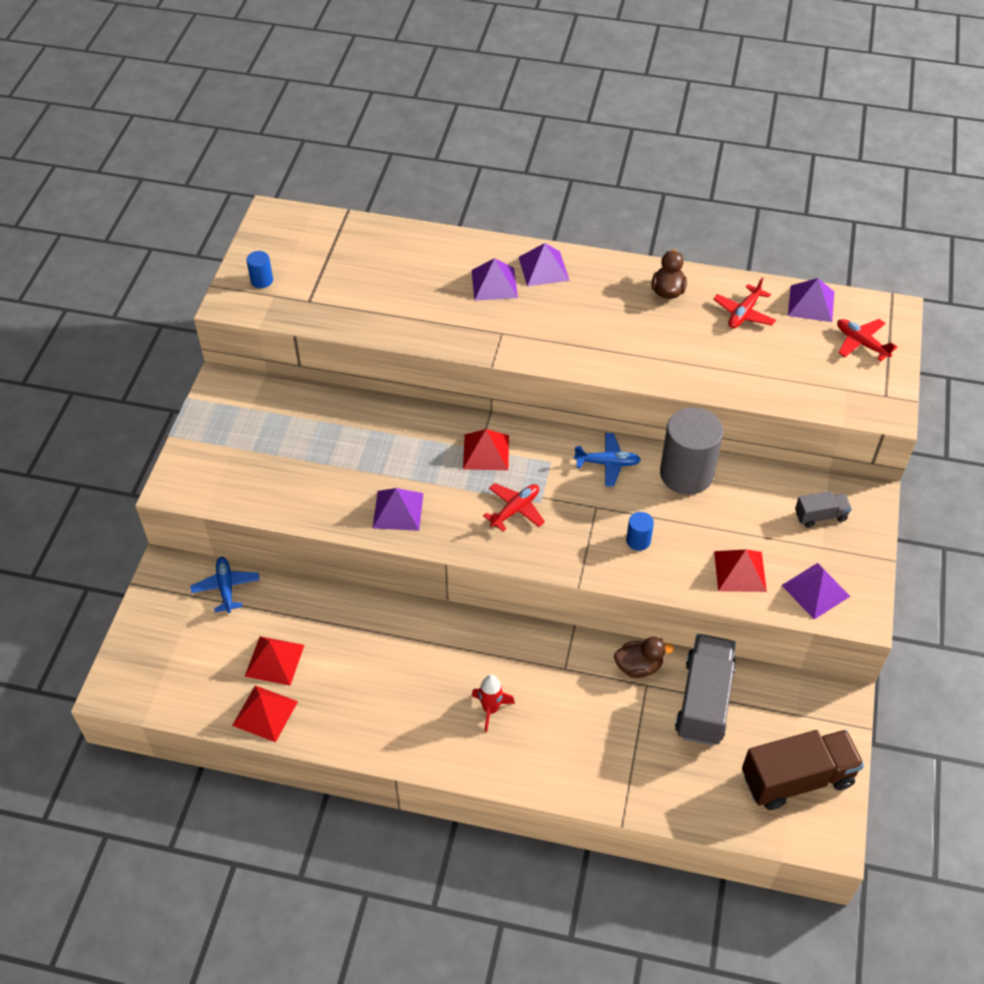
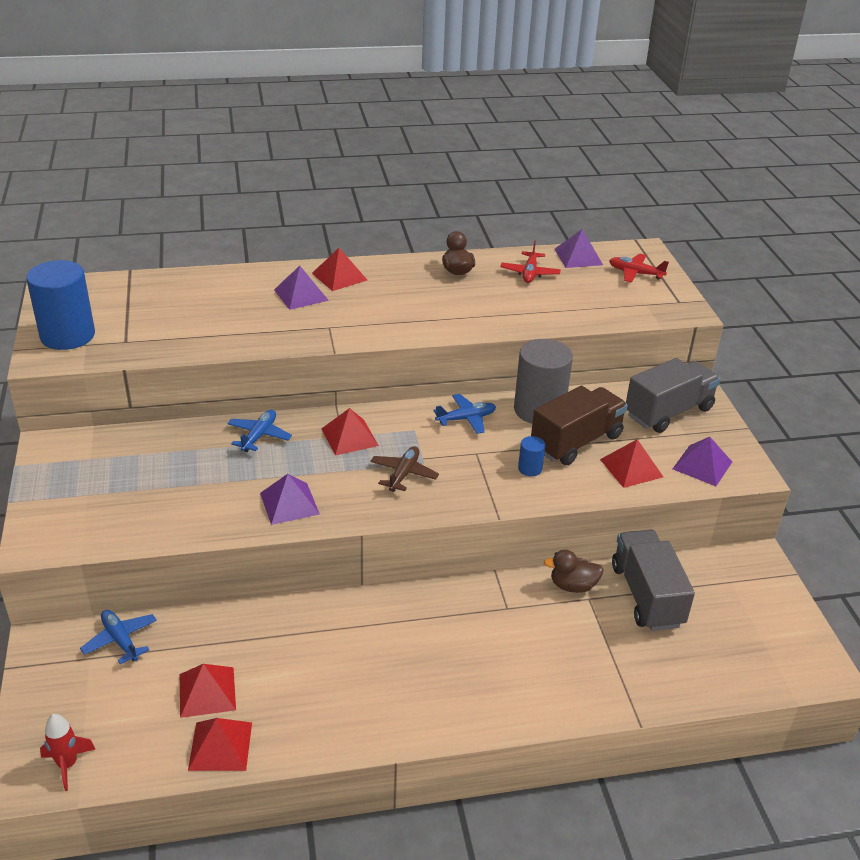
camera: 25 degrees left, 15 degrees down
blue cylinder [246,251,273,288] -> blue cylinder [26,260,95,350], size x2.27
red rocket [472,675,515,732] -> red rocket moved to [40,714,96,791]
red plane [483,483,545,532] -> brown plane [370,446,439,492]
purple pyramid [519,243,569,287] -> red pyramid [312,248,367,291]
brown duck [614,637,674,678] -> brown duck turned 150 degrees counterclockwise [544,550,604,593]
brown truck [742,730,864,810] -> brown truck moved to [531,386,628,465]
grey truck [795,491,852,528] -> grey truck [626,358,720,433], size x1.98
none -> blue plane [227,410,292,452]

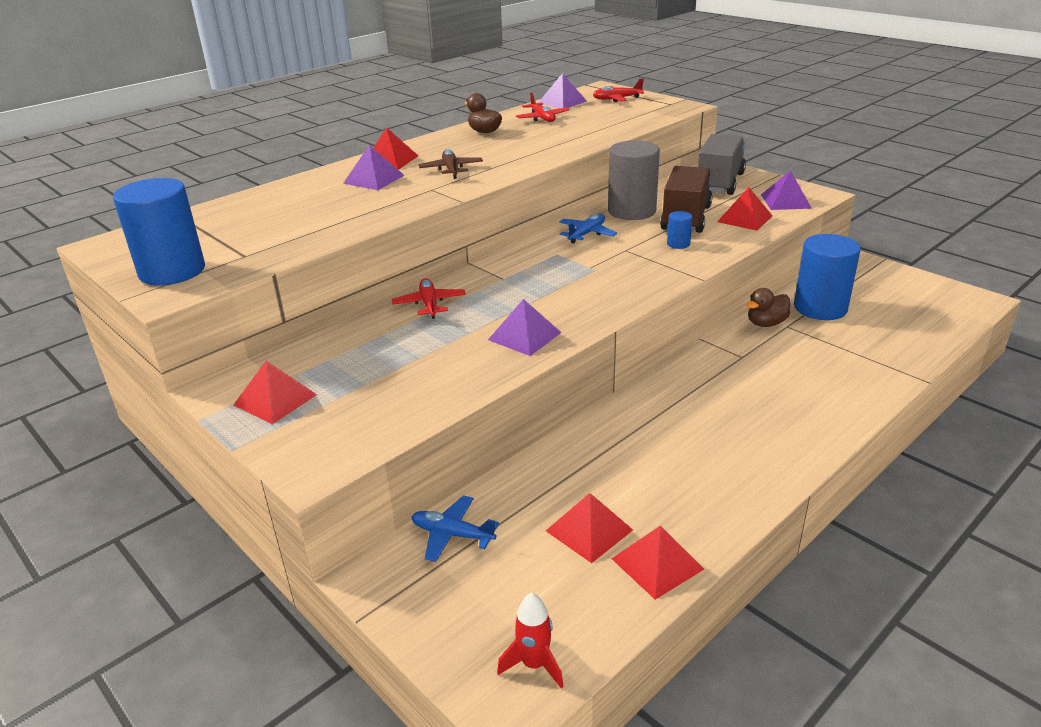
camera: 30 degrees left, 5 degrees down
blue plane [227,410,292,452] -> red plane [392,278,466,319]
red pyramid [321,408,379,456] -> red pyramid moved to [234,361,317,424]
brown plane [370,446,439,492] -> brown plane moved to [418,149,483,179]
grey truck [612,530,695,631] -> blue cylinder [794,234,861,320]

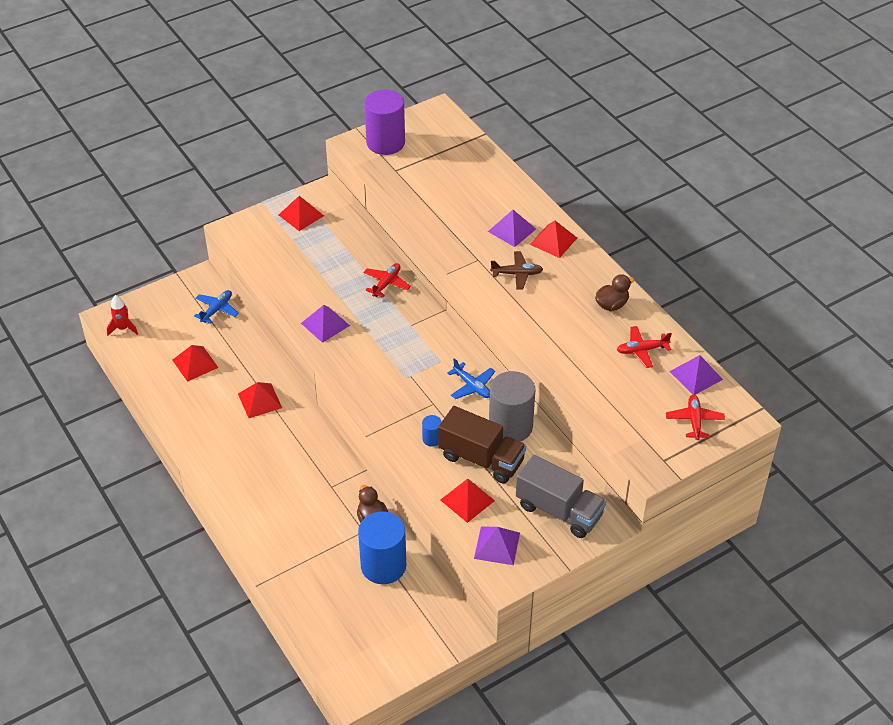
camera: 100 degrees right, 15 degrees up
blue cylinder [113,178,205,285] -> purple cylinder [364,89,405,155]
red plane [392,278,466,319] -> red plane turned 60 degrees counterclockwise [364,263,411,298]
red pyramid [611,525,704,600] -> red pyramid moved to [238,382,282,418]

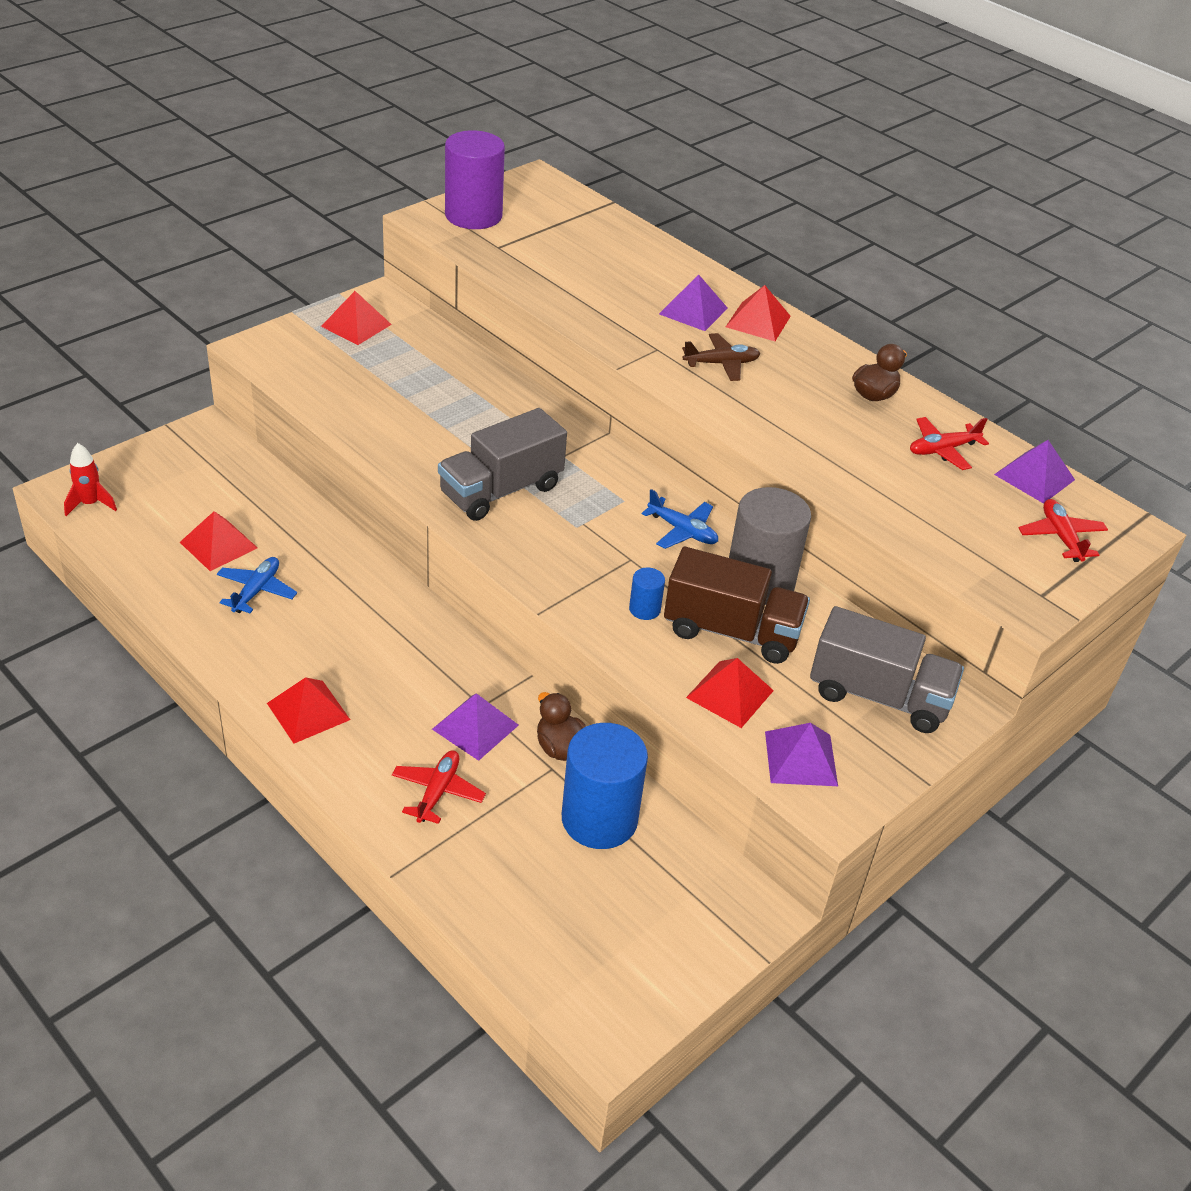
camera: 15 degrees left, 5 degrees down
blue plane [194,290,239,324] -> blue plane moved to [217,557,297,613]
red pyramid [238,382,282,418] -> red pyramid moved to [267,677,350,744]
purple pyramid [301,305,350,343] -> purple pyramid moved to [432,693,519,761]
red plane [364,263,411,298] -> red plane moved to [392,750,486,824]
none -> grey truck [438,408,567,521]

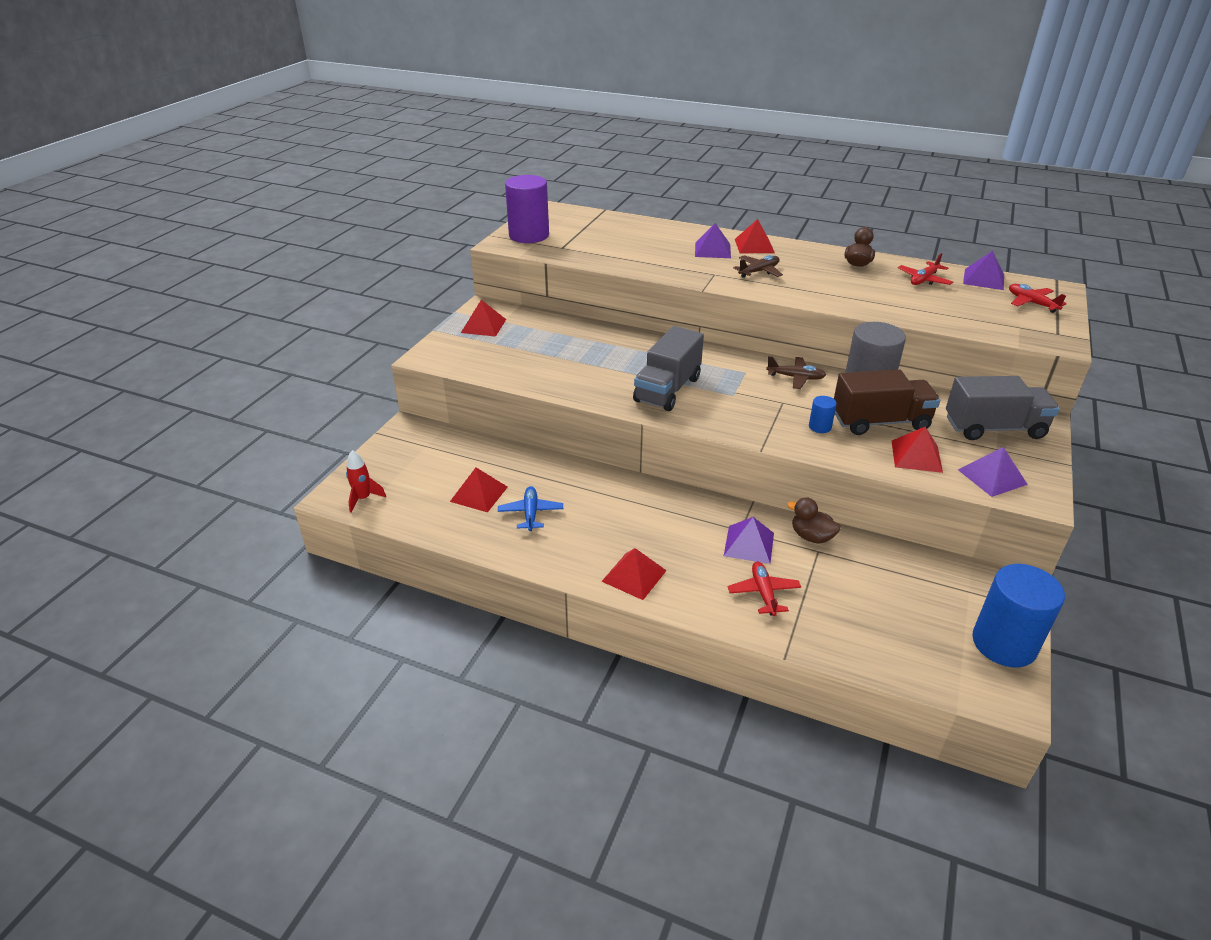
camera: 20 degrees left, 5 degrees down
blue cylinder [562,723,648,849] -> blue cylinder moved to [972,564,1065,668]
blue plane [642,489,718,549] -> brown plane [766,356,826,389]

